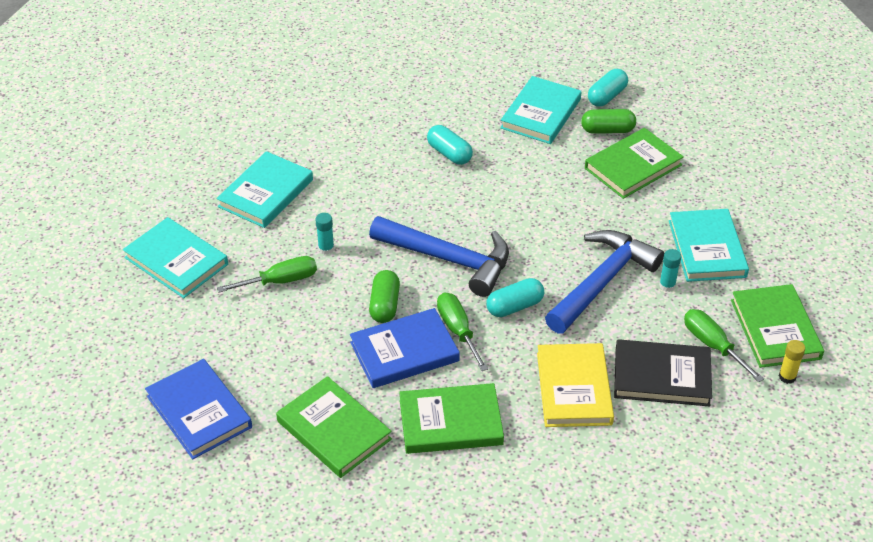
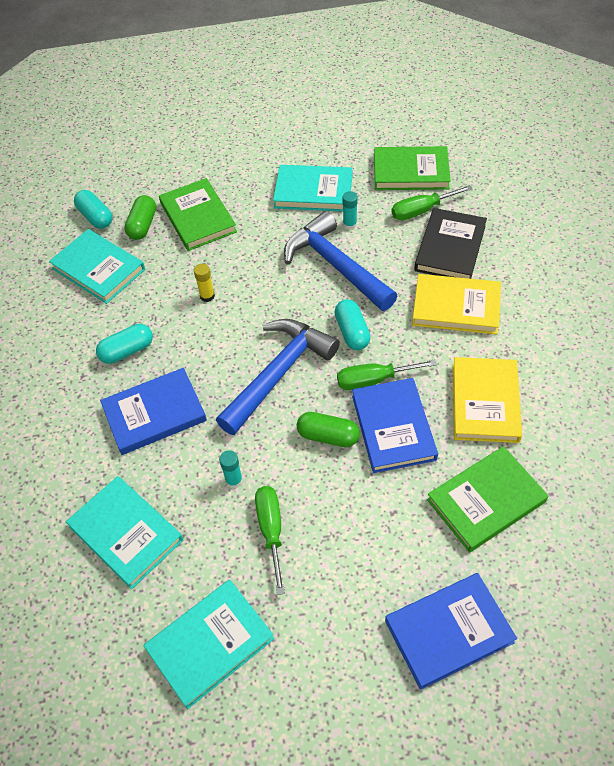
camera: 75 degrees left, 10 degrees up
green book [399,383,504,454] -> yellow book [453,357,522,443]
yellow glue stick [779,340,805,384] -> yellow glue stick moved to [194,264,215,302]
none -> blue book [100,368,207,455]

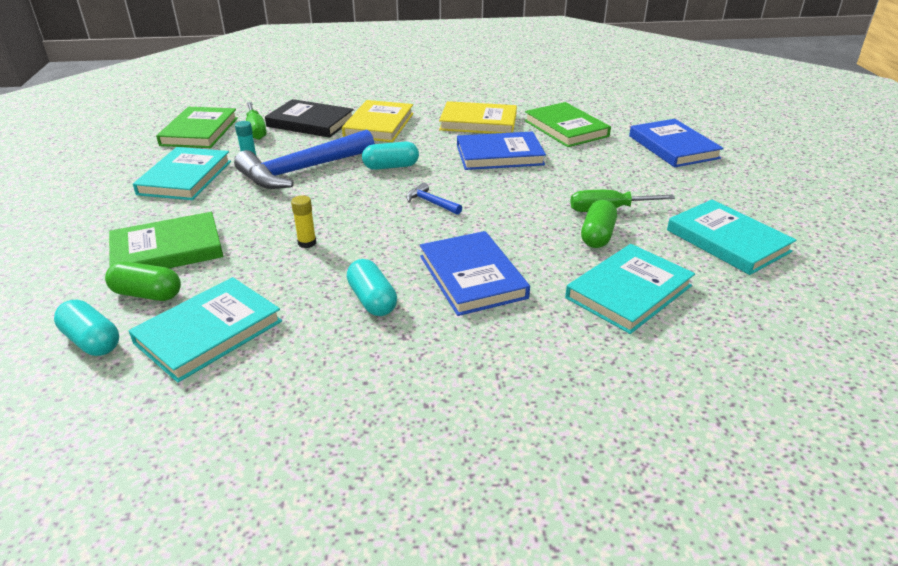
camera: 90 degrees left, 20 degrees down
turquoise capsule [74,190,112,229] -> turquoise capsule turned 75 degrees clockwise [54,300,119,356]
blue hammer [216,319,340,435] -> blue hammer [406,183,462,215], size x0.42
turquoise glue stick [219,450,243,488] -> none
green capsule [297,412,360,447] -> green capsule moved to [581,200,617,248]
green screwdriver [337,360,437,390] -> none

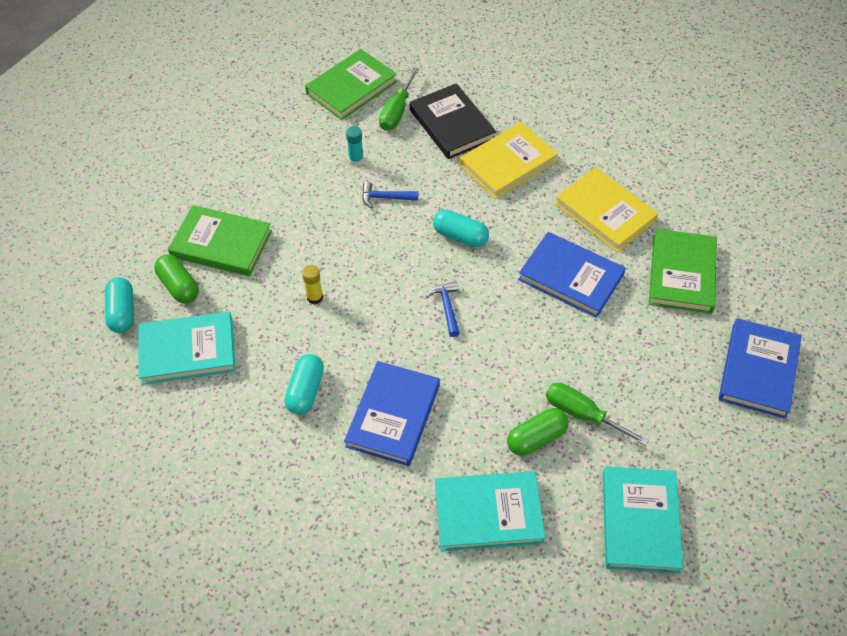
camera: 40 degrees right, 20 degrees up
turquoise book [133,147,231,200] -> none
blue hammer [234,129,375,189] -> blue hammer [362,181,418,209], size x0.42

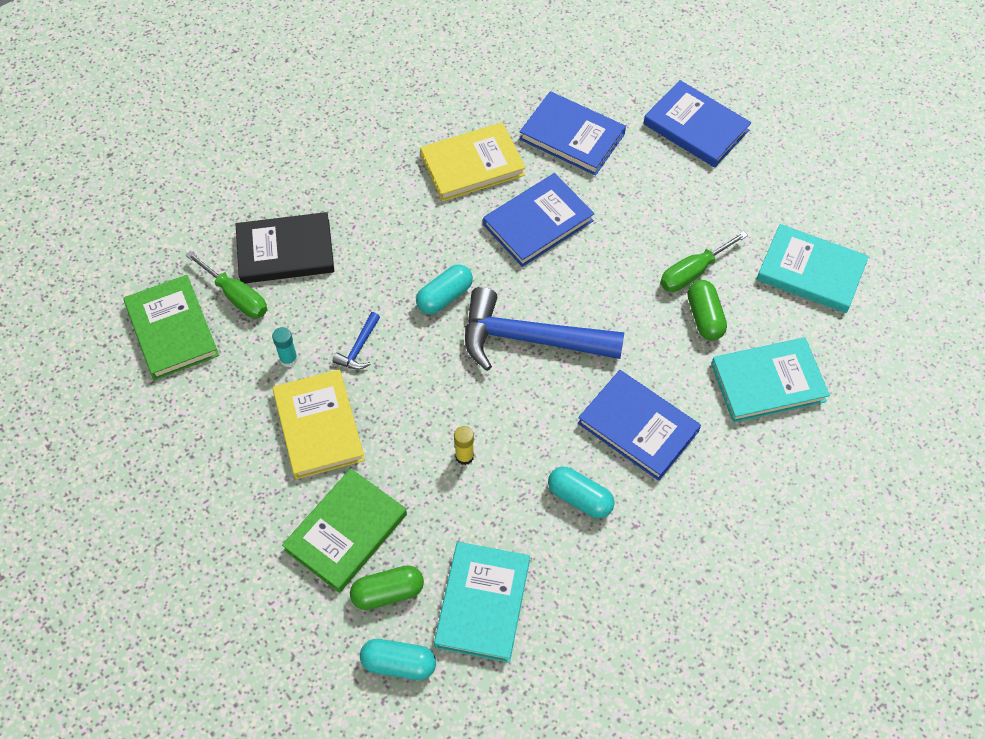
camera: 70 degrees left, 5 degrees up
blue hammer [426,281,460,337] -> blue hammer [465,287,624,371], size x2.41
turquoise book [435,471,545,551] -> turquoise book turned 60 degrees clockwise [711,337,830,423]
yellow book [460,122,558,199] -> yellow book moved to [272,369,365,479]
green book [649,229,717,314] -> blue book [519,91,626,176]

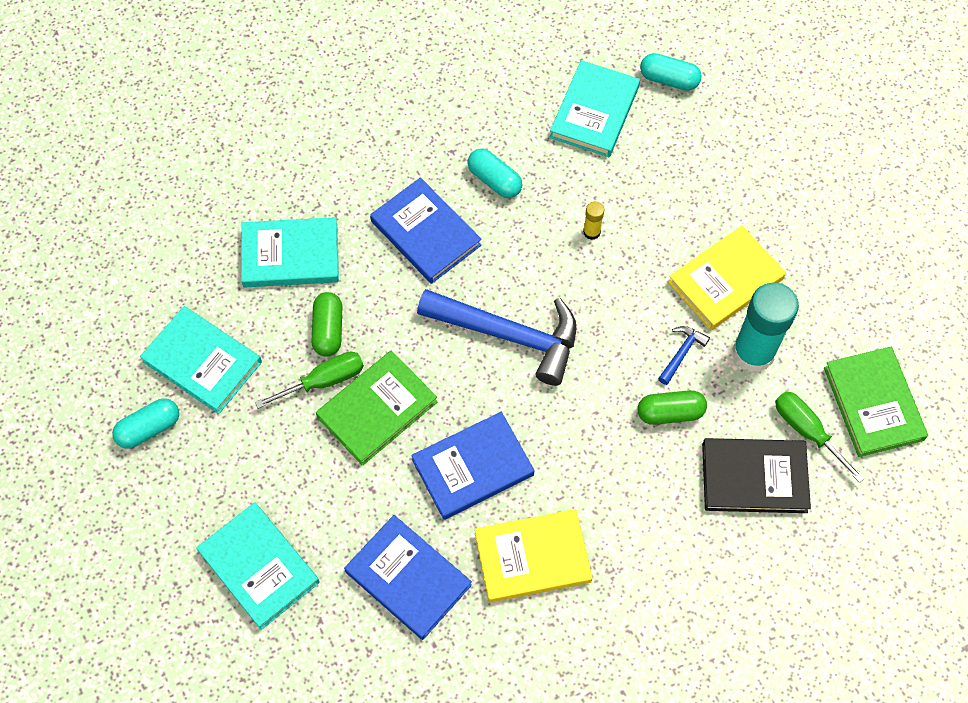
camera: 170 degrees left, 5 degrees up
turquoise glue stick [272,327,298,367] -> turquoise glue stick [732,282,799,372], size x2.36
yellow book [272,369,365,479] -> yellow book turned 60 degrees clockwise [668,226,786,330]
green book [282,468,407,593] -> green book moved to [316,350,437,466]
green capsule [350,565,424,610] -> green capsule moved to [638,390,707,425]
turquoise capsule [416,264,473,314] -> turquoise capsule moved to [112,398,179,449]
blue book [643,80,751,168] -> turquoise book [196,502,320,630]

